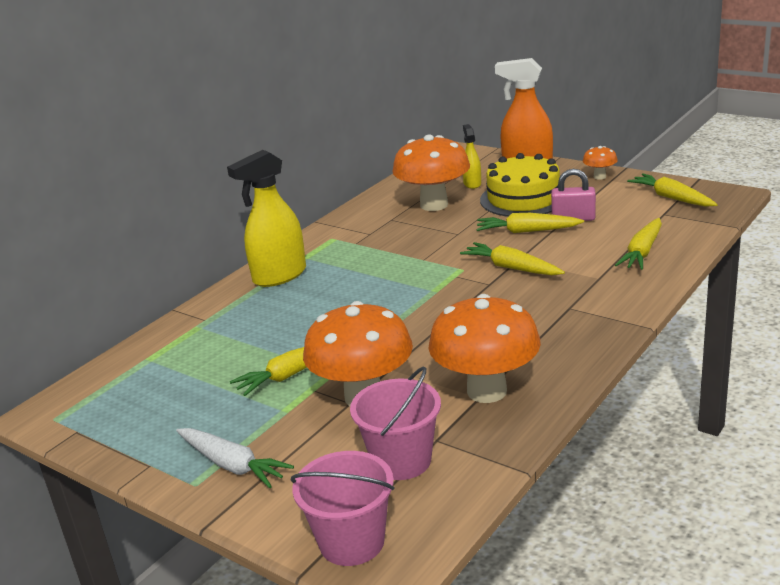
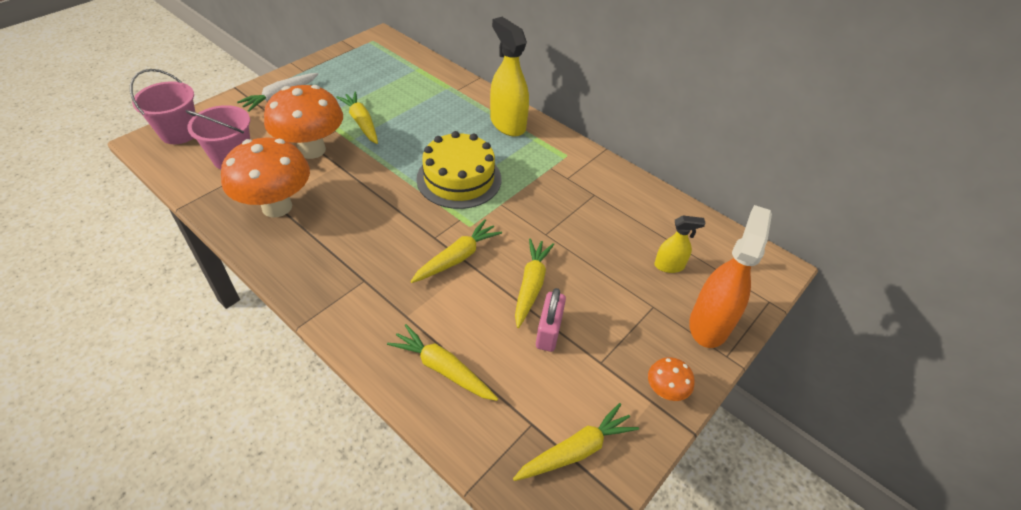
camera: 90 degrees right, 20 degrees up
orange mushroom [392,135,470,211] -> none
yellow cake [480,153,560,217] -> yellow cake moved to [416,131,501,209]

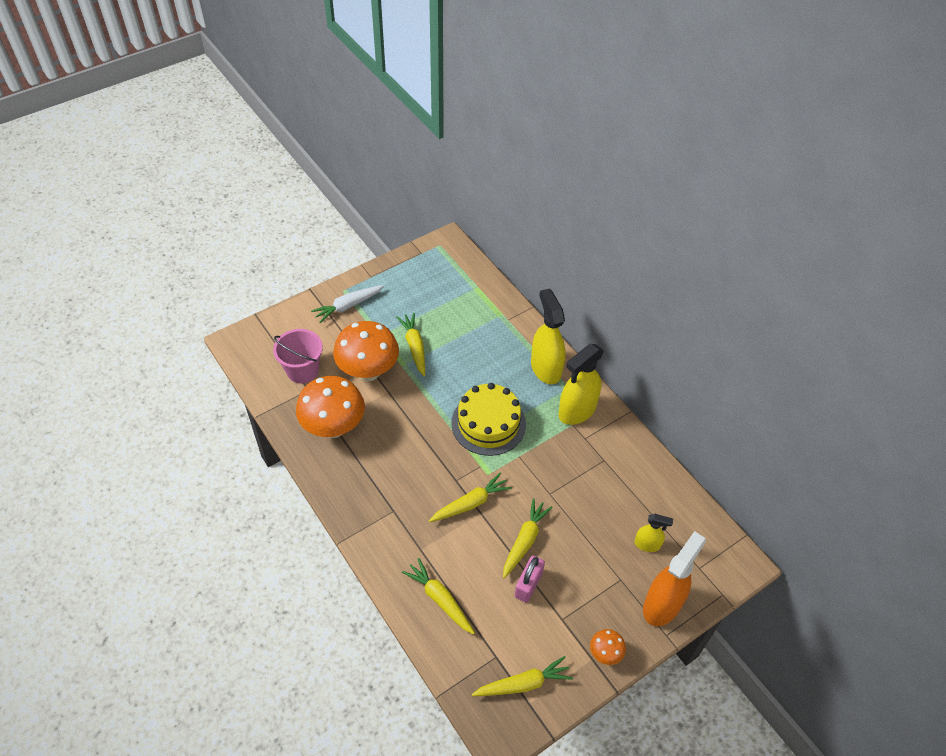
camera: 15 degrees right, 5 degrees up
pink bucket [130,69,195,144] -> none
none -> yellow spray bottle [559,344,604,425]

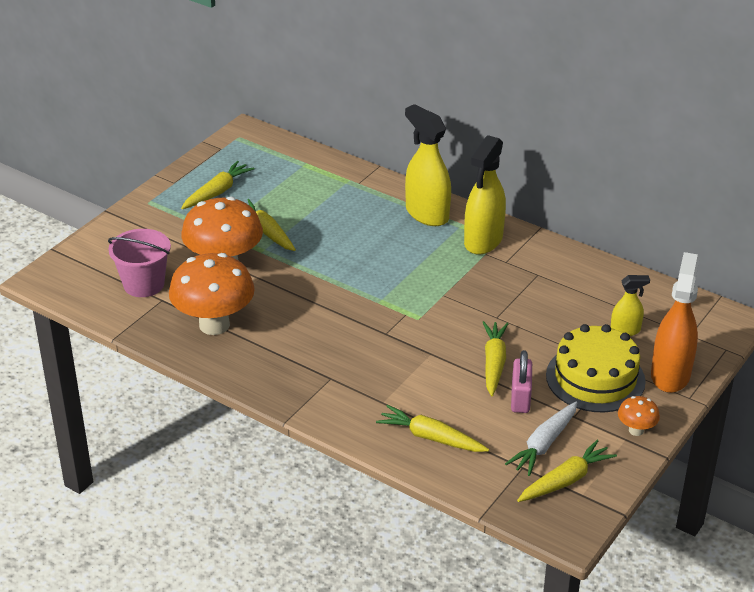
camera: 20 degrees left, 15 degrees down
white carrot [311,285,384,323] -> white carrot moved to [505,402,577,476]
yellow carrot [429,472,512,522] -> yellow carrot moved to [181,161,254,209]
yellow cake [451,383,526,456] -> yellow cake moved to [546,324,646,412]

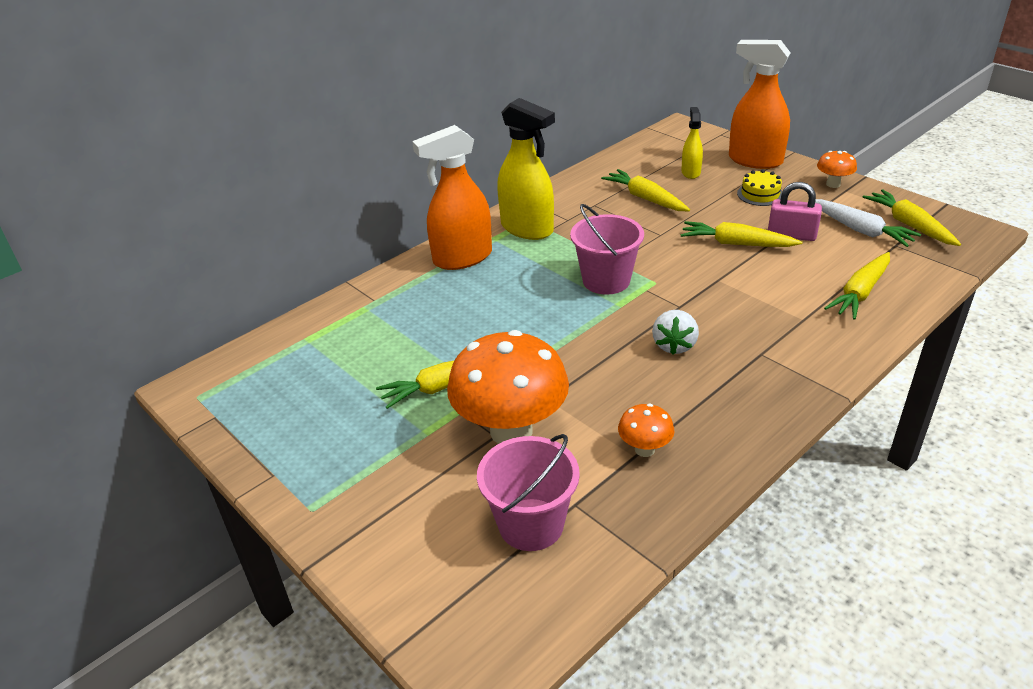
camera: 75 degrees left, 0 degrees up
orange mushroom [169,253,255,335] -> orange mushroom [618,403,675,457], size x0.45
yellow carrot [181,161,254,209] -> yellow carrot moved to [601,169,690,211]
yellow spray bottle [405,104,451,226] -> orange spray bottle [412,125,492,270]
yellow cake [546,324,646,412] -> yellow cake [737,170,783,206], size x0.48
none -> pink bucket [570,204,644,295]
none -> white strawberry [652,310,699,355]

